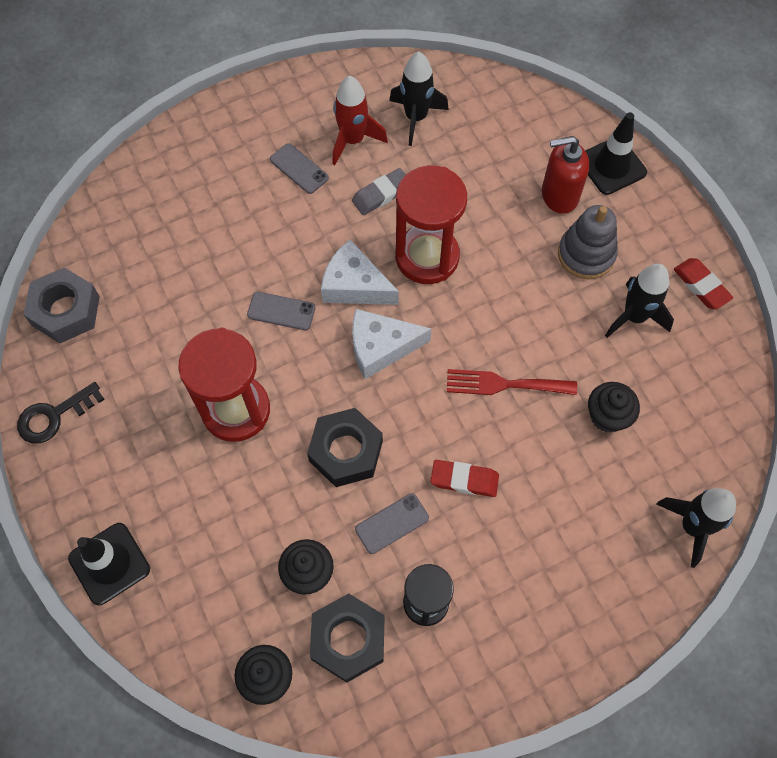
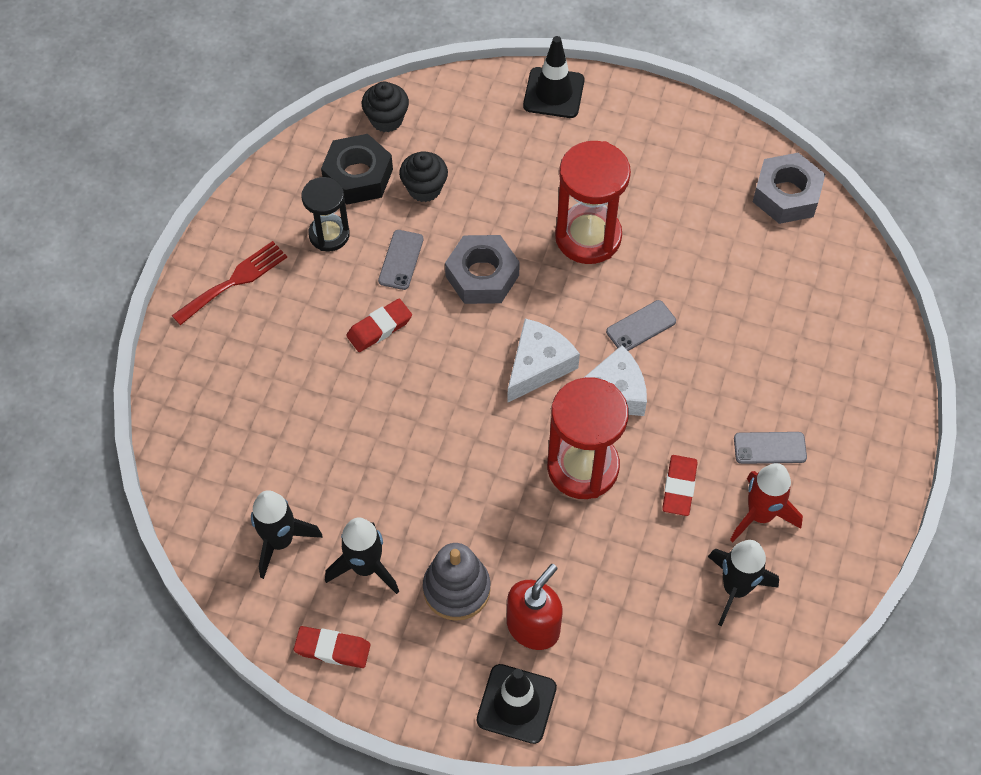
camera: 135 degrees right, 5 degrees down
black key [17,382,105,444] -> none
black nut [307,408,383,487] -> grey nut [445,235,520,304]
grey eraser [352,168,406,215] -> red eraser [662,455,698,516]
red fork [447,369,577,395] -> red fork moved to [172,241,287,325]
black cupcake [588,382,640,433] -> none
black rocket [656,488,736,568] -> black rocket moved to [251,490,323,579]

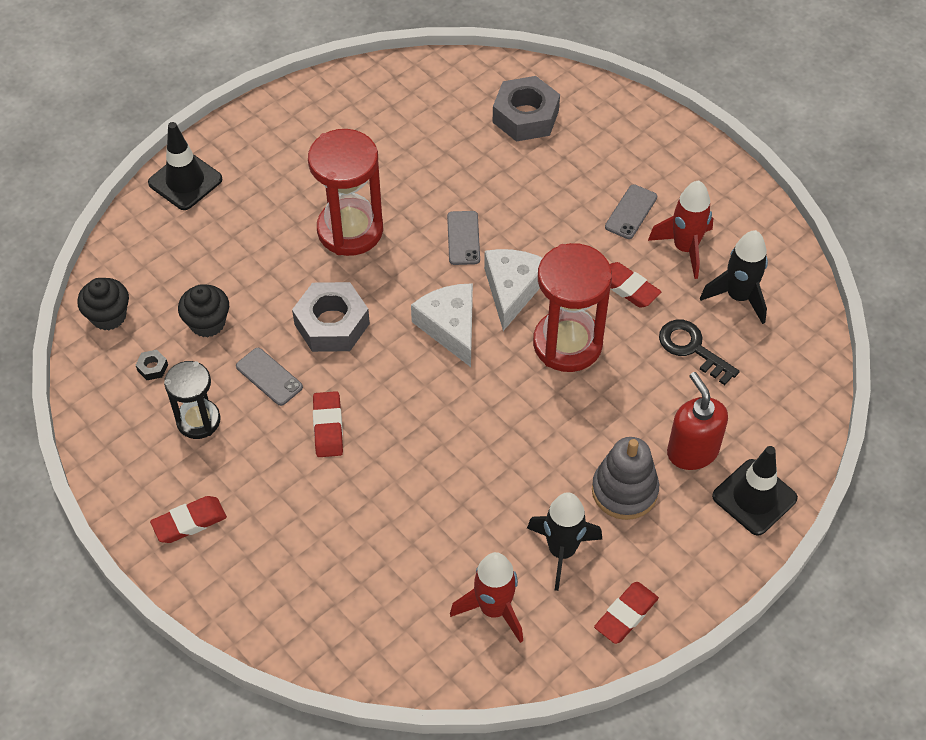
camera: 60 degrees left, 5 degrees down
red fork [172,241,287,325] -> red eraser [150,496,227,543]
black rocket [251,490,323,579] -> red rocket [450,552,523,643]
black nut [321,134,393,205] -> black nut [136,350,168,380], size x0.40
grey nut [753,153,825,224] -> grey nut moved to [493,76,560,142]
none -> black key [659,320,740,385]

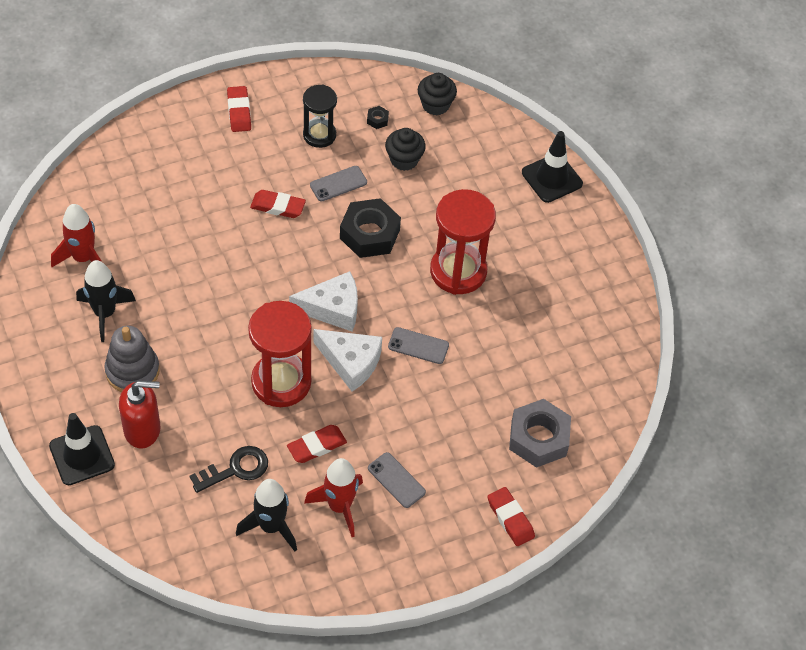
camera: 105 degrees right, 0 degrees up
grey nut [292,282,370,352] -> black nut [340,198,401,258]
red eraser [594,582,659,644] -> red eraser moved to [487,487,535,546]

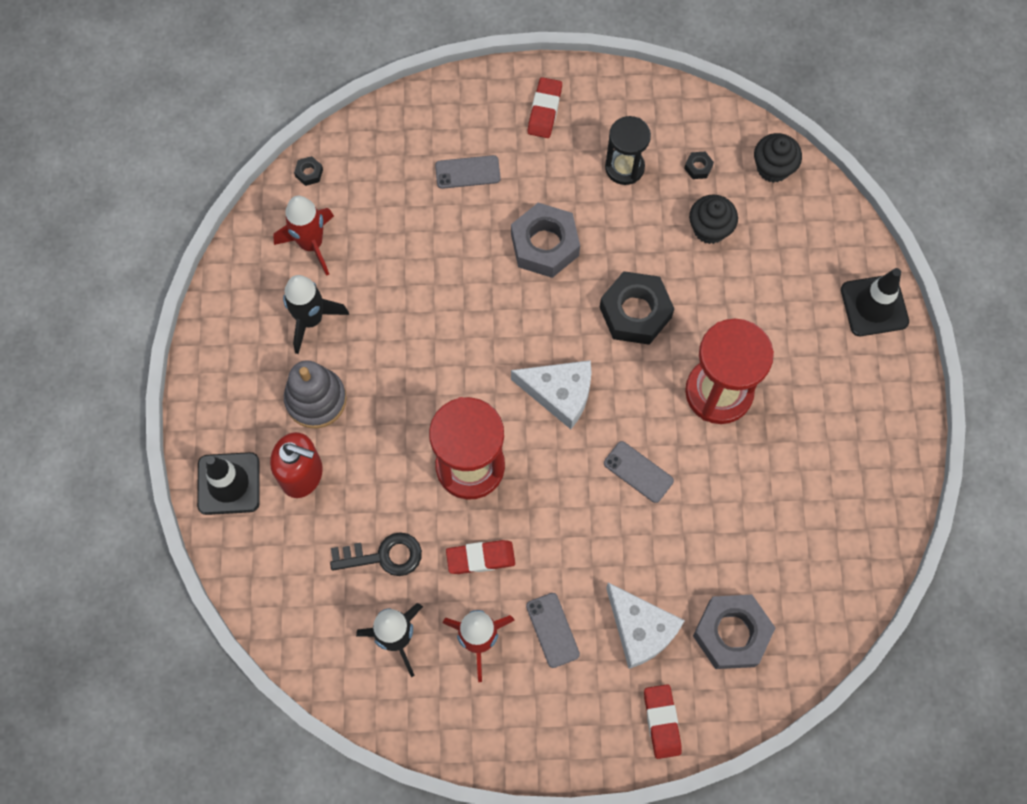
camera: 25 degrees right, 15 degrees up
red eraser [250,190,306,218] -> grey nut [511,203,580,278]
grey phone [310,166,367,202] -> grey phone moved to [435,155,501,189]
white cheese [313,329,382,391] -> white cheese moved to [606,583,685,669]
none -> black nut [294,156,323,186]

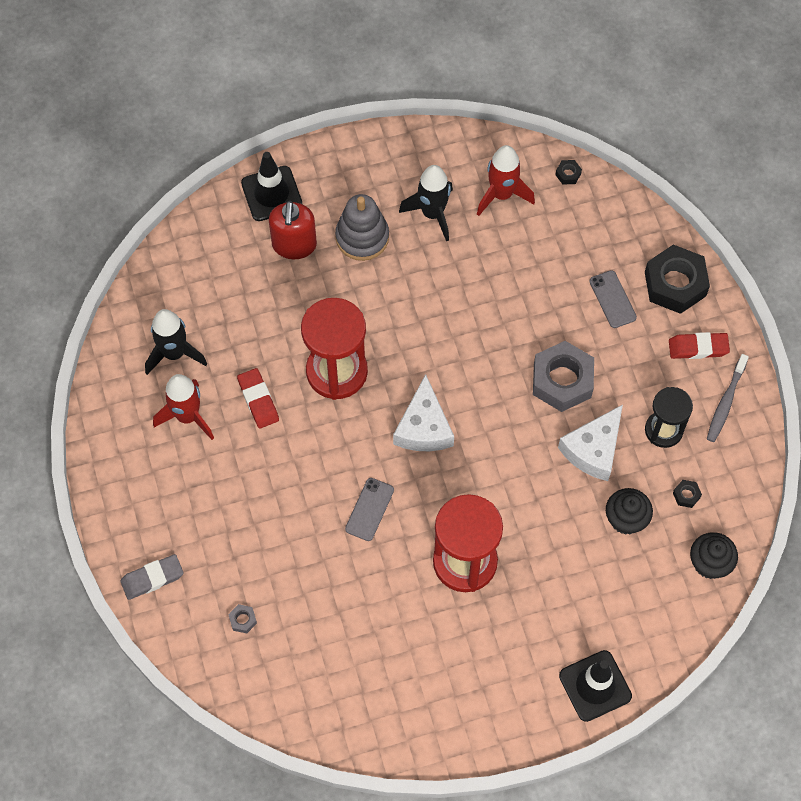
camera: 75 degrees right, 5 degrees down
black key [330,532,422,576] -> none
grey phone [526,593,580,668] -> none
black nut [600,271,674,345] -> black nut moved to [645,245,710,314]
white cheese [606,583,685,669] -> white cheese moved to [558,405,623,481]
red eraser [644,684,682,759] -> grey eraser [120,554,183,600]
grey nut [693,595,775,669] -> grey nut [228,604,257,633], size x0.40
none -> grey toothbrush [707,354,749,442]

